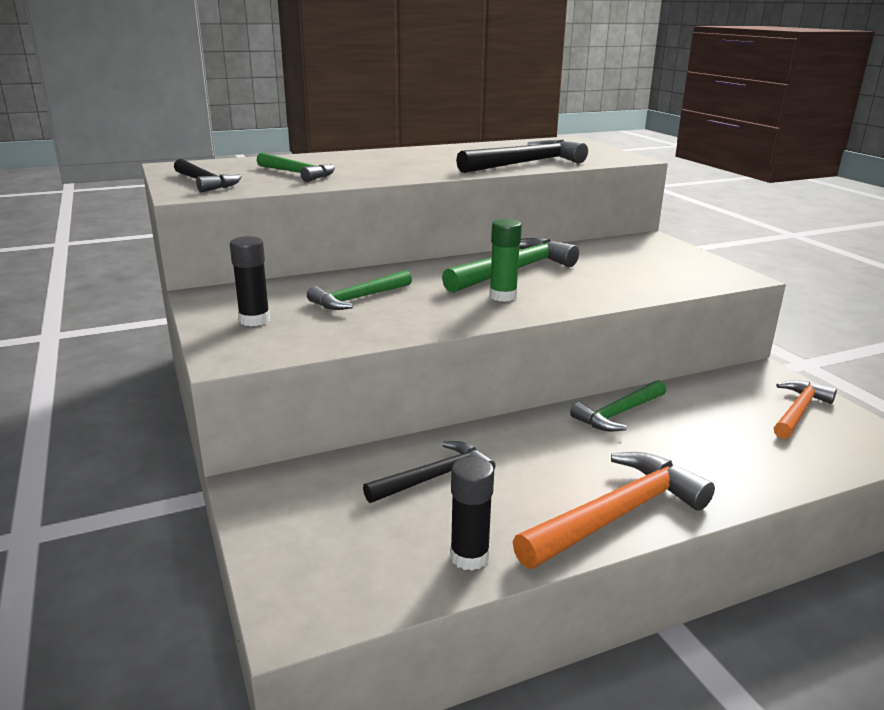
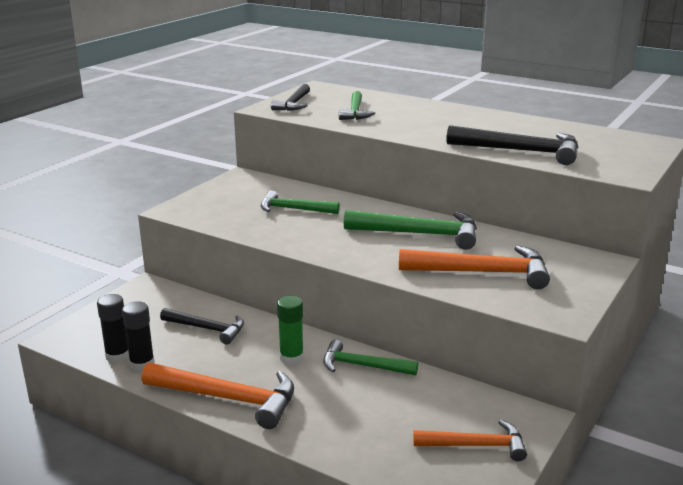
camera: 55 degrees right, 0 degrees up
black glue stick [230,236,270,326] -> black glue stick moved to [97,294,129,363]
green glue stick [489,219,522,302] -> green glue stick moved to [277,296,304,365]
none -> orange hammer [399,245,550,289]

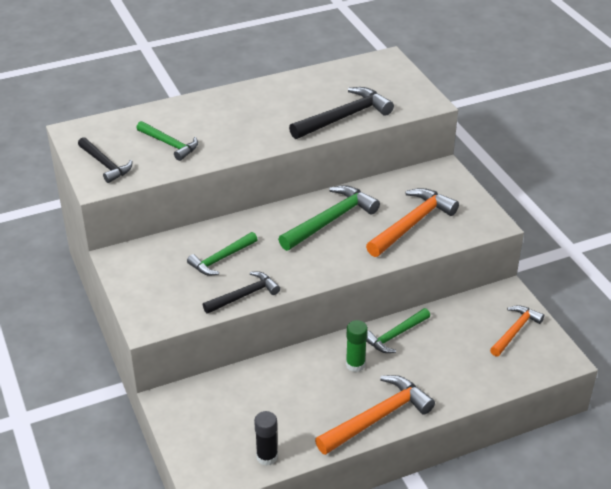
camera: 55 degrees left, 15 degrees up
black glue stick [122,301,155,372] -> none
black hammer [160,308,244,344] -> black hammer moved to [203,271,280,314]

